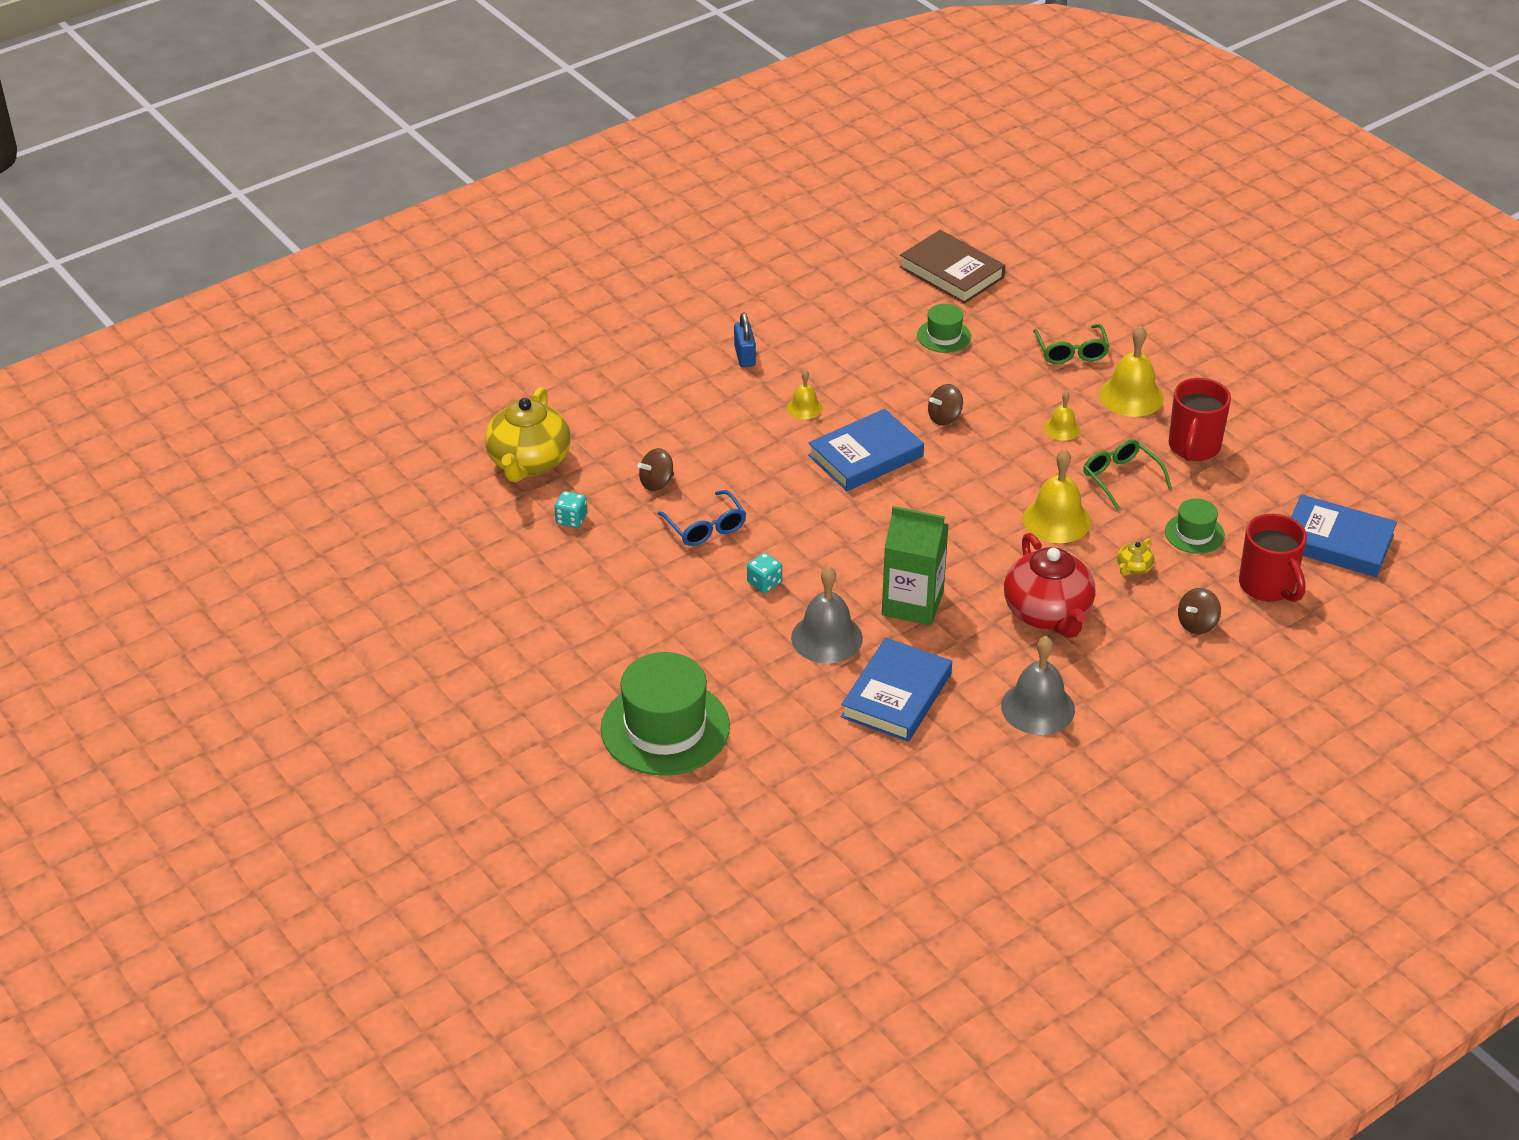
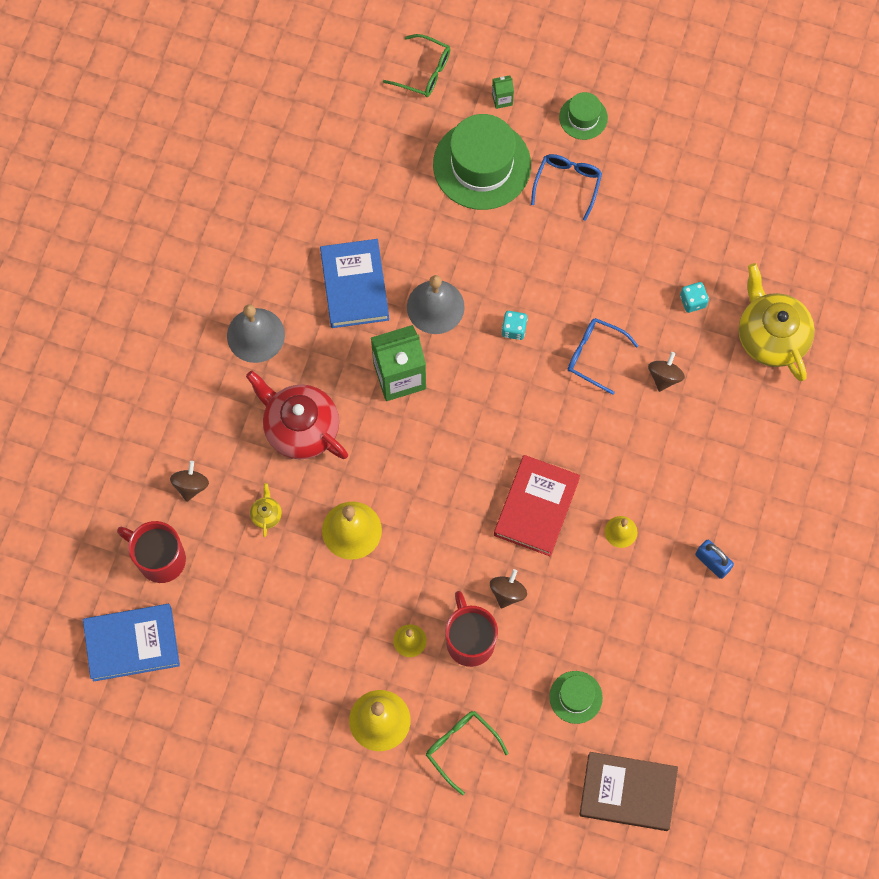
camera: 145 degrees right, 30 degrees up
blue book [808,409,924,491] -> red book [494,455,580,556]
green glasses [1083,439,1172,511] -> green glasses moved to [383,34,450,97]
green hat [1165,498,1225,554] -> green hat moved to [559,92,608,140]
red mug [1168,378,1231,461] -> red mug moved to [445,591,498,667]
none -> green carton [492,75,514,109]
none -> blue glasses [531,154,602,221]

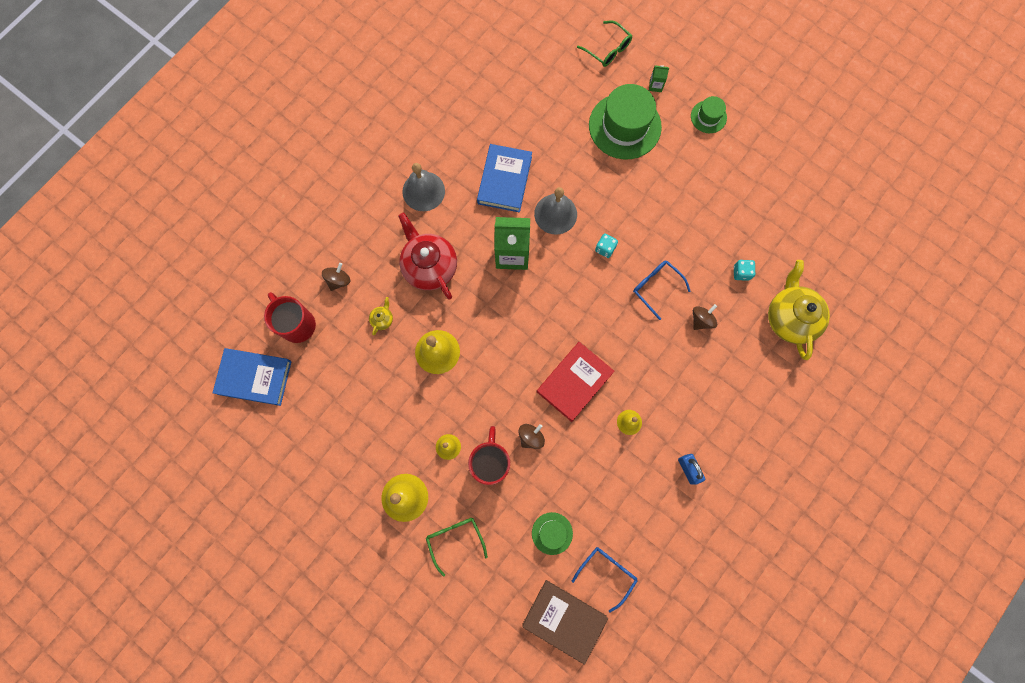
camera: 20 degrees right, 5 degrees up
blue glasses [531,154,602,221] -> blue glasses moved to [572,547,638,613]

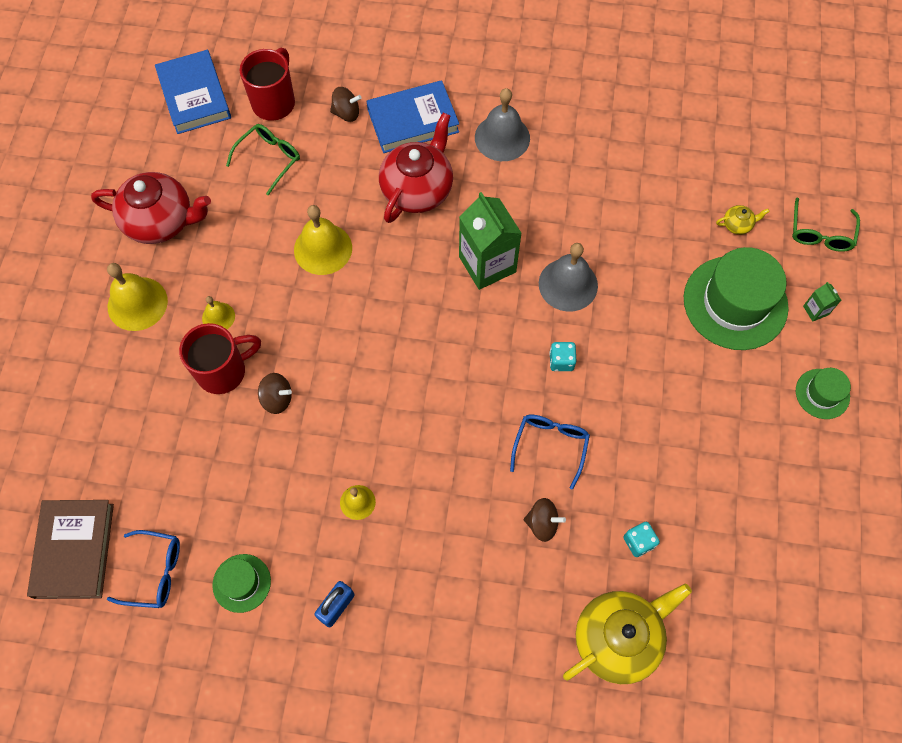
camera: 60 degrees right, 10 degrees down
yellow teapot [369,297,393,335] -> yellow teapot moved to [716,205,770,235]
green glasses [426,518,488,577] -> green glasses moved to [226,124,300,196]
blue book [477,144,532,212] -> blue book moved to [367,80,459,153]
green hat [532,512,573,555] -> green hat moved to [212,554,271,613]
red book [537,342,615,422] -> none
none -> red teapot [91,172,211,244]

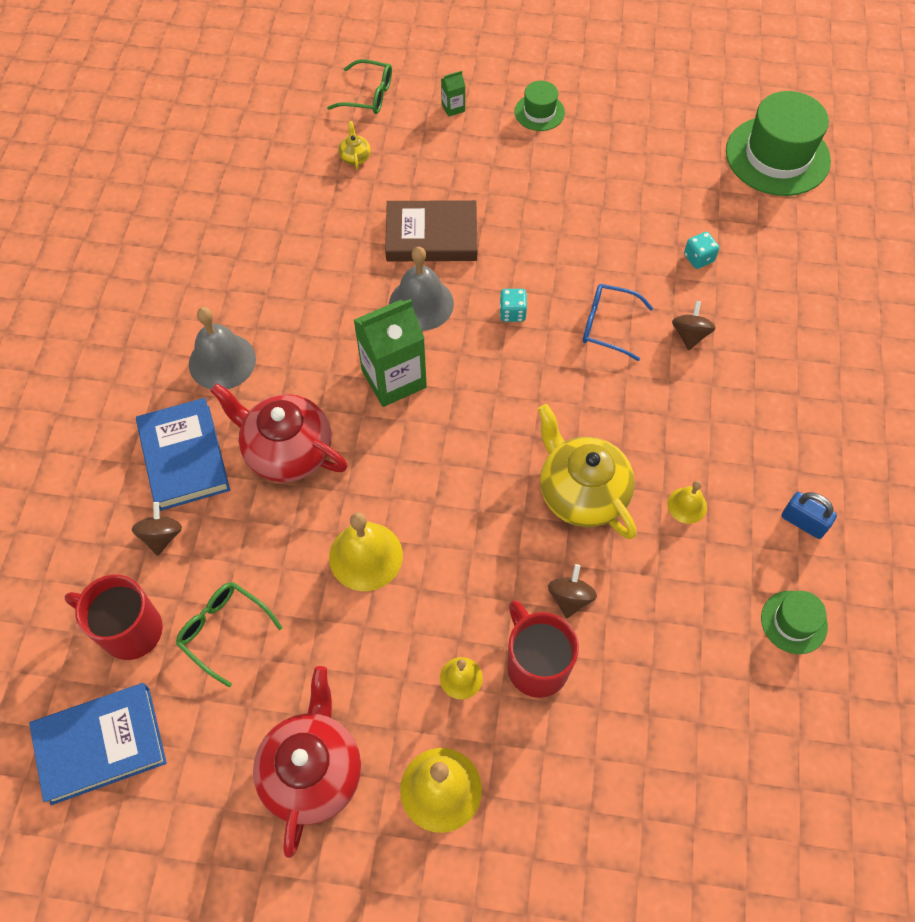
camera: 90 degrees left, 5 degrees down
brown book [27,500,114,599] -> brown book moved to [385,200,477,261]
blue glasses [107,530,180,608] -> none
yellow teapot [563,584,692,684] -> yellow teapot moved to [538,404,636,539]
green hat [684,247,789,350] -> green hat moved to [726,91,831,196]

